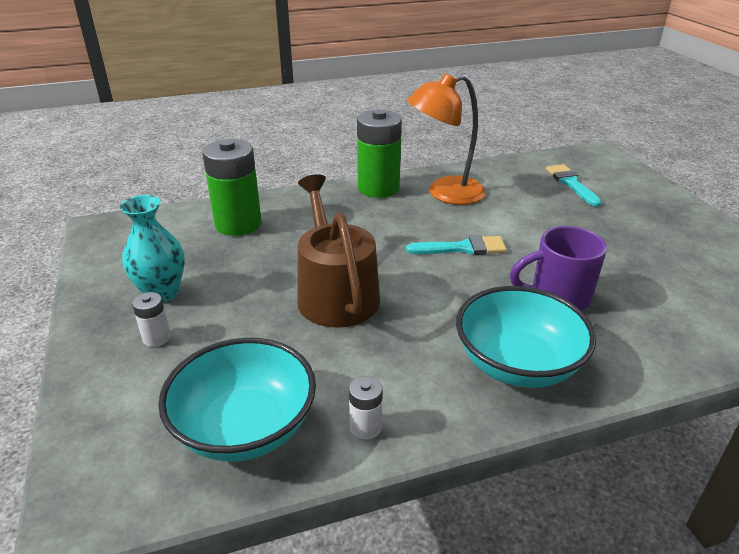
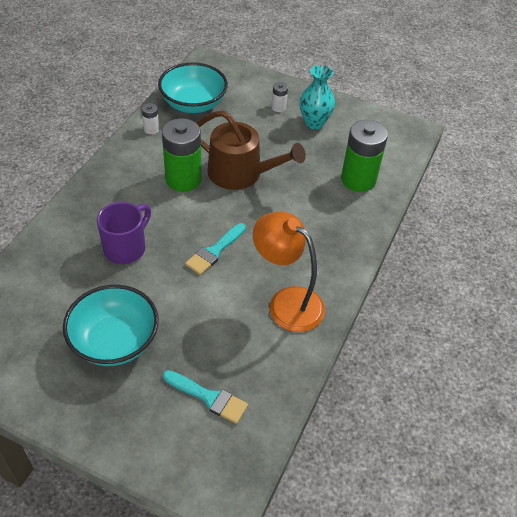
camera: 130 degrees right, 15 degrees up
green battery [357,109,402,198] -> green battery moved to [162,118,202,192]
orange lamp [407,73,486,205] -> orange lamp turned 75 degrees counterclockwise [253,212,325,332]
turquoise bowl [456,286,596,388] -> turquoise bowl moved to [63,285,159,366]

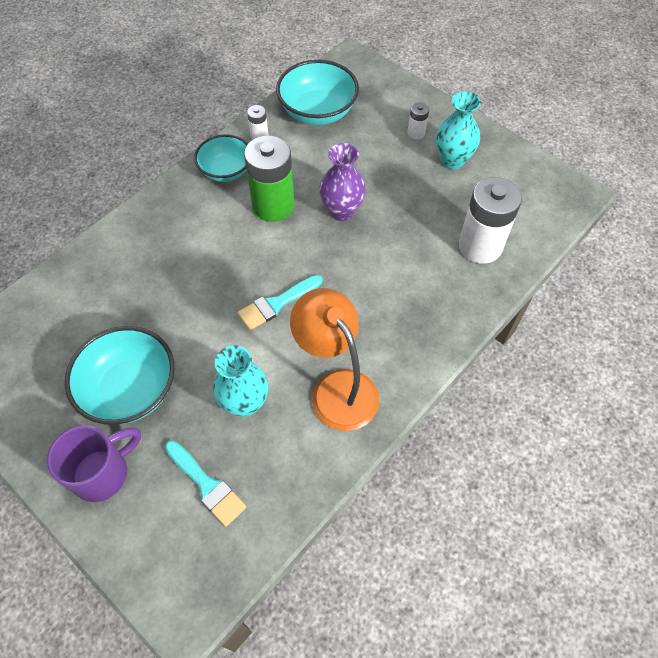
camera: 20 degrees right, 10 degrees up
purple mug [97,202,151,264] -> purple mug moved to [47,425,141,502]
brown watering can [197,110,306,190] -> purple vase [319,143,366,221]
green battery [341,120,388,192] -> white battery [459,177,522,264]
none -> turquoise bowl [194,134,248,182]
none -> turquoise vase [213,345,268,417]

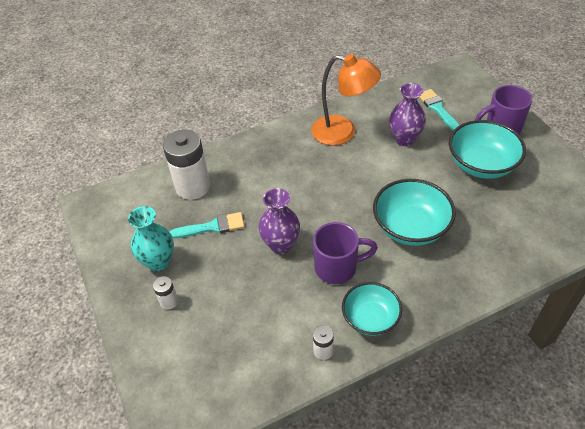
camera: 155 degrees left, 10 degrees down
turquoise vase [213,345,268,417] -> purple vase [389,83,426,146]
turquoise brush [238,275,323,330] -> turquoise brush moved to [170,212,245,238]
green battery [244,136,294,222] -> purple mug [313,222,378,284]
turquoise bowl [276,60,359,125] -> turquoise bowl moved to [373,179,456,246]
orange lamp [290,288,379,431] -> orange lamp turned 60 degrees counterclockwise [311,54,381,146]

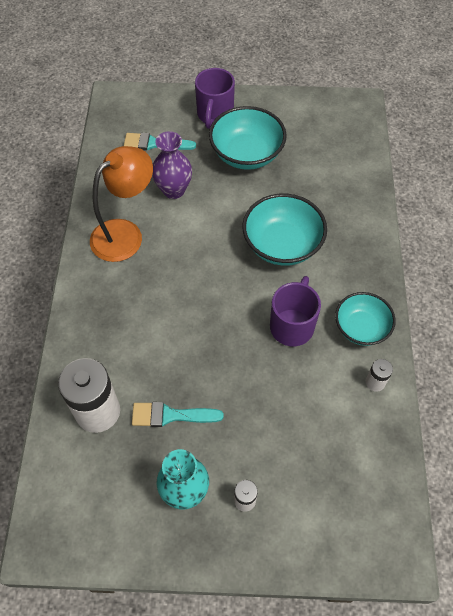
camera: 65 degrees left, 10 degrees up
turquoise brush [170,212,245,238] -> turquoise brush turned 105 degrees counterclockwise [132,402,224,427]
purple vase [258,188,300,254] -> none

